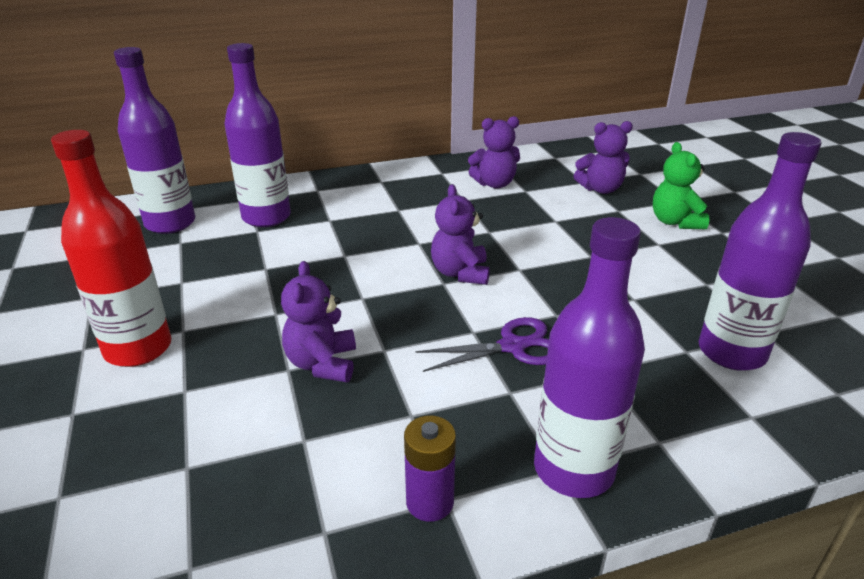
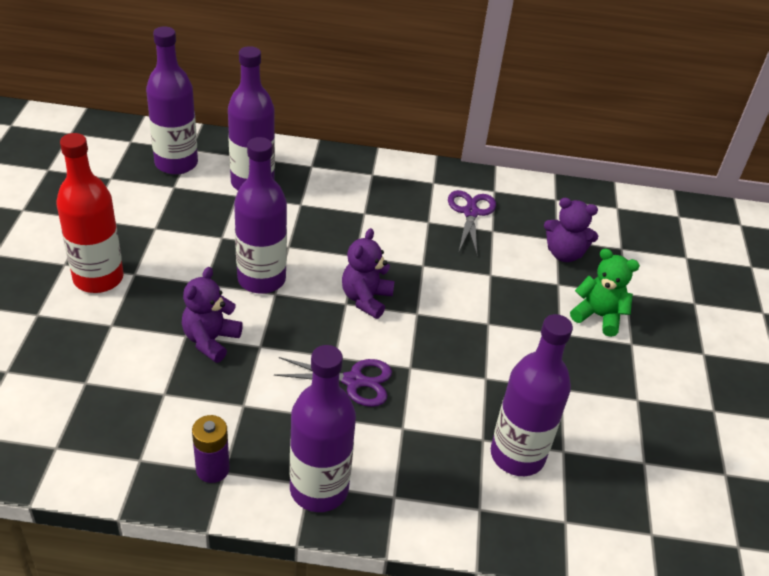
camera: 20 degrees right, 10 degrees up
purple teddy bear [468,116,520,189] -> purple scissors [448,190,496,254]
green teddy bear [653,142,709,229] -> green teddy bear turned 105 degrees clockwise [570,249,640,337]
none -> purple bottle [234,137,287,294]

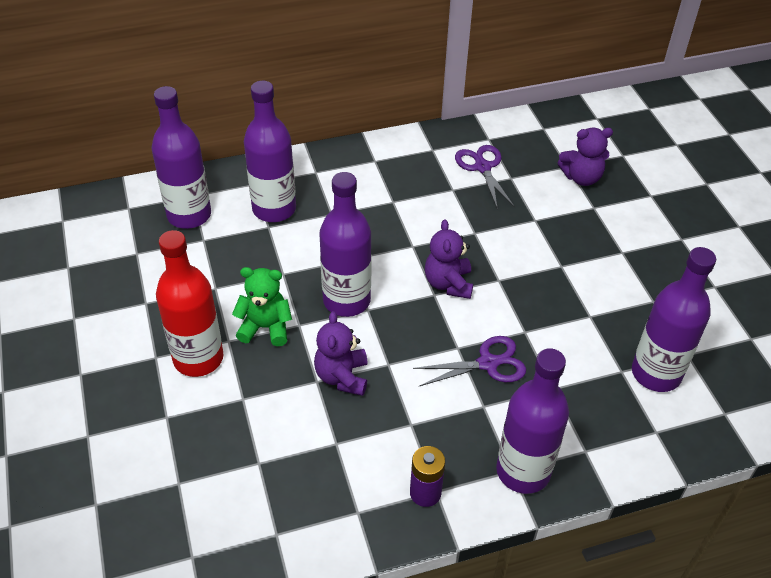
camera: 20 degrees left, 5 degrees up
green teddy bear [570,249,640,337] -> green teddy bear moved to [232,267,292,346]

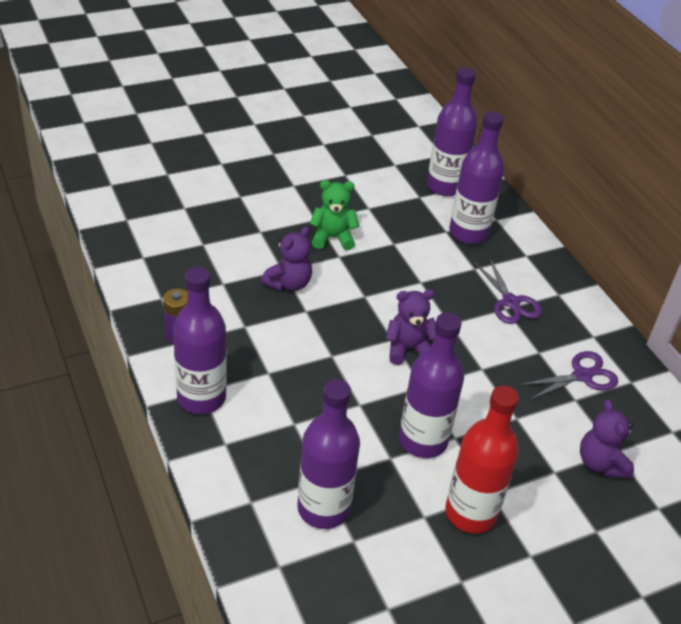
camera: 80 degrees right, 5 degrees down
red bottle [156,230,224,377] -> red bottle moved to [445,386,519,533]
green teddy bear [232,267,292,346] -> green teddy bear turned 90 degrees counterclockwise [310,180,359,250]
purple teddy bear [314,311,368,396] -> purple teddy bear turned 135 degrees clockwise [261,226,312,291]
purple bottle [319,172,372,317] -> purple bottle moved to [399,312,464,458]
purple scissors [413,336,526,386] -> purple scissors moved to [474,259,542,324]

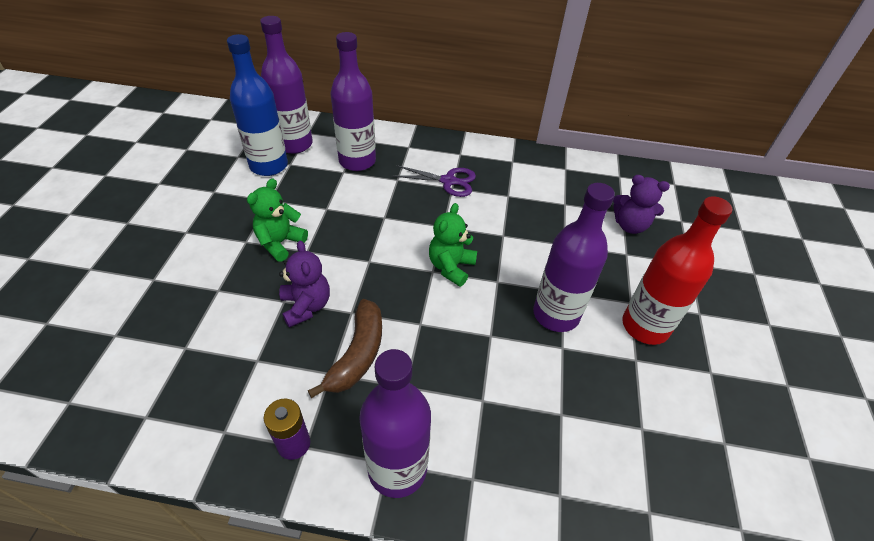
camera: 55 degrees left, 5 degrees up
purple bottle [297,379,360,529] -> none
purple teddy bear [385,290,436,365] -> green teddy bear [429,203,477,287]
purple scissors [519,351,618,400] -> none
none -> blue bottle [227,34,288,176]
none -> brown banana [308,299,382,398]

